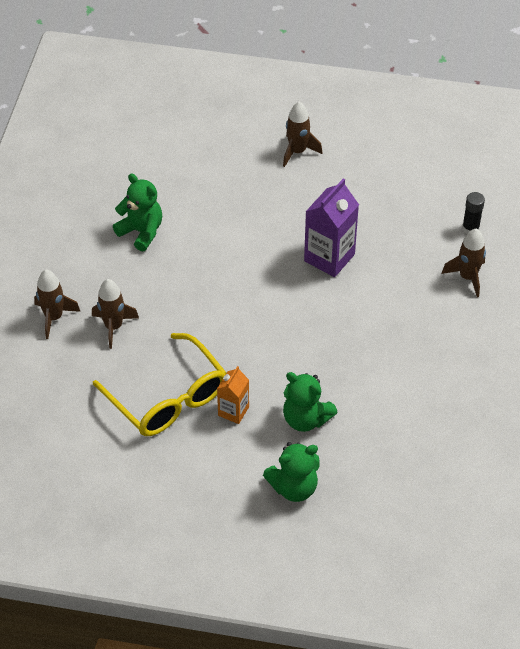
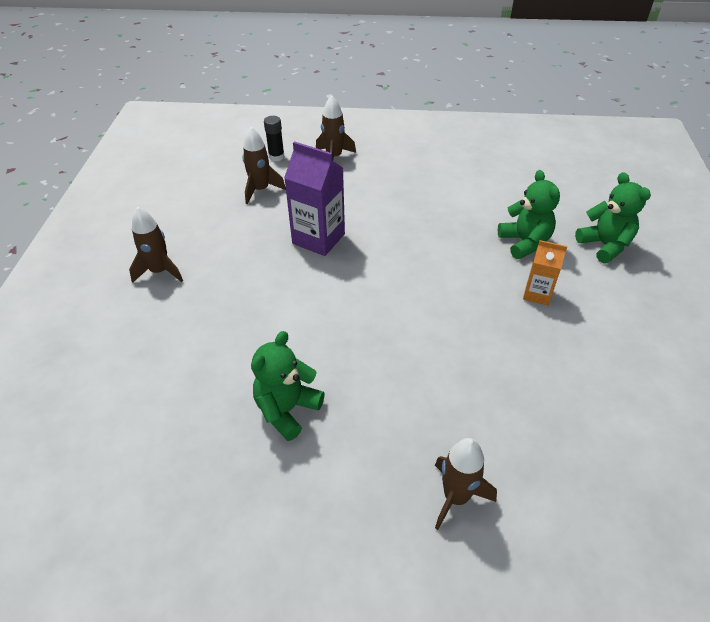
camera: 95 degrees left, 5 degrees down
brown rocket [92,279,139,349] -> brown rocket moved to [243,127,286,204]
yellow glasses [93,333,227,436] -> none
green teddy bear [283,372,338,432] -> green teddy bear turned 45 degrees counterclockwise [498,170,560,259]

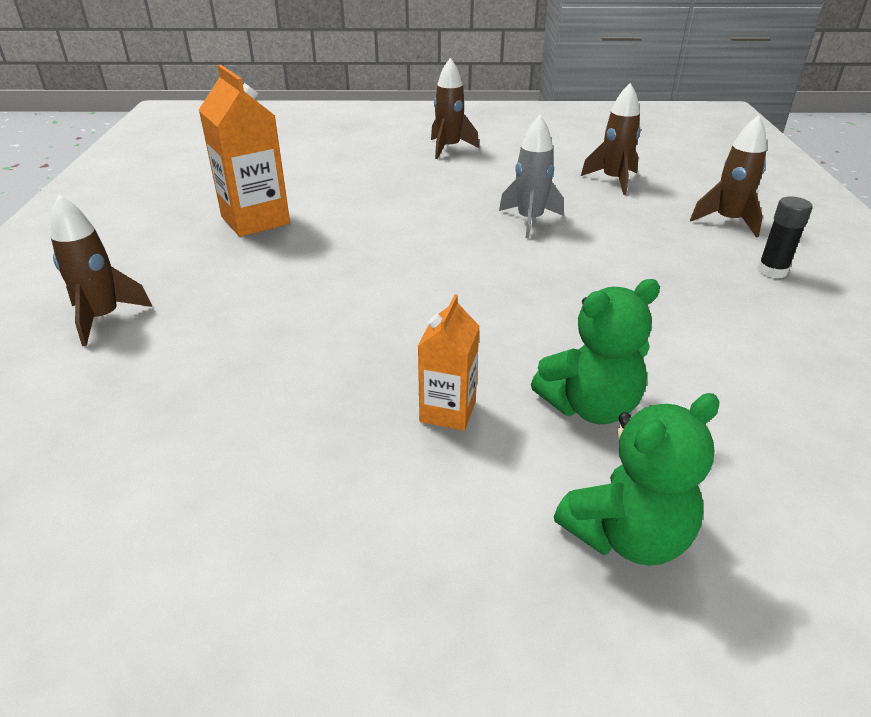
camera: 85 degrees right, 10 degrees down
green teddy bear [251,331,325,441] -> orange carton [199,65,290,237]
black glue stick [264,116,284,161] -> black glue stick moved to [757,196,812,279]
purple carton [284,141,345,256] -> grey rocket [499,115,564,238]

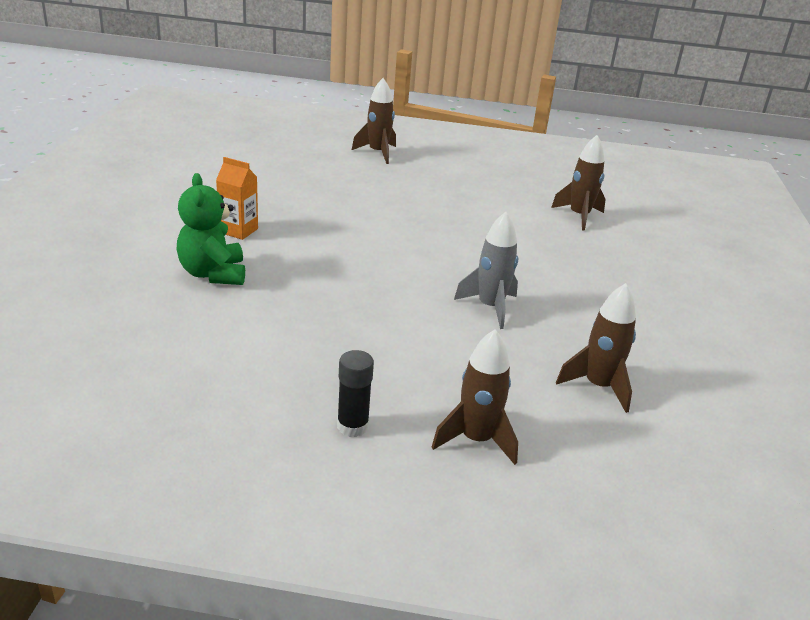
camera: 95 degrees right, 5 degrees down
orange carton [199,65,290,237] -> none
brown rocket [431,58,479,159] -> brown rocket moved to [551,135,606,231]
green teddy bear [554,393,719,566] -> none

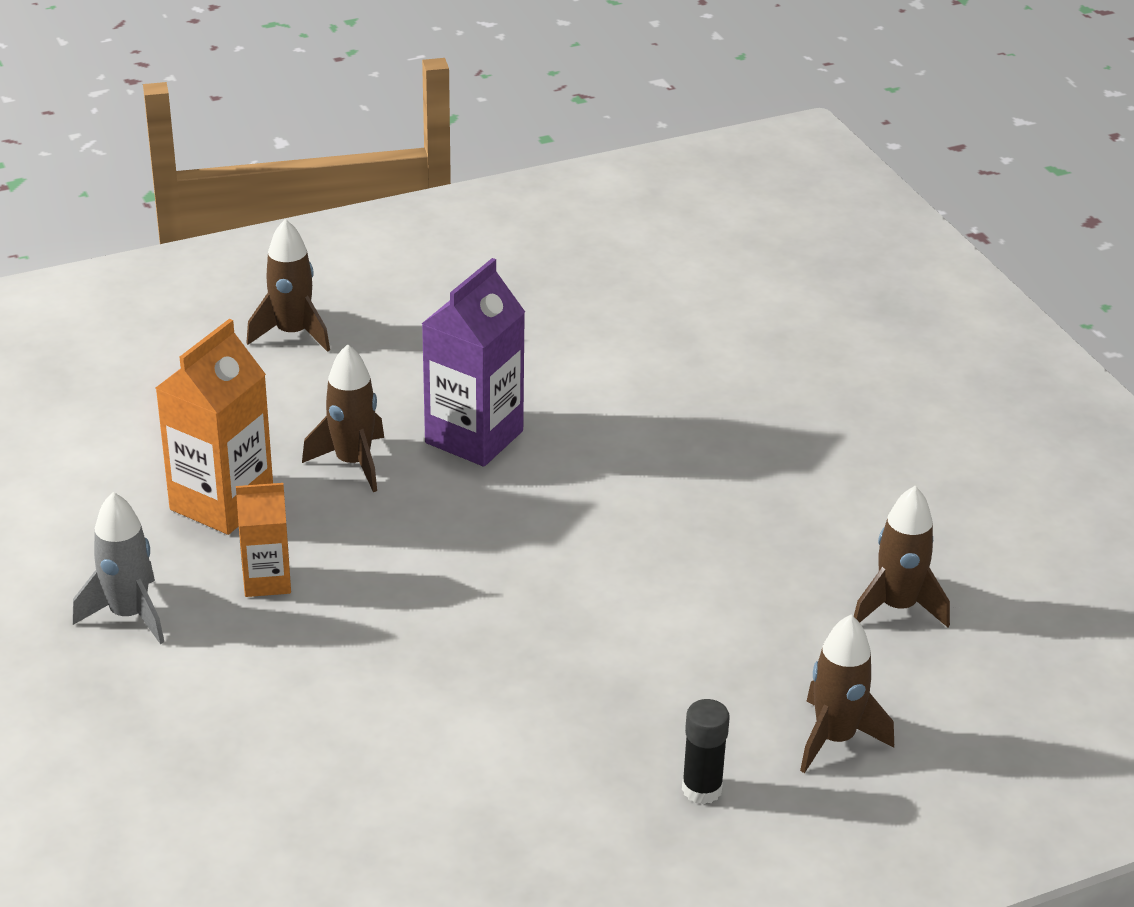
camera: 30 degrees left, 5 degrees up
green teddy bear [177,173,245,285] -> none
grey rocket [454,212,518,329] -> grey rocket moved to [72,492,164,644]
brown rocket [551,135,606,231] -> brown rocket moved to [302,344,384,492]
none -> orange carton [156,319,273,535]
none -> purple carton [422,258,525,467]

